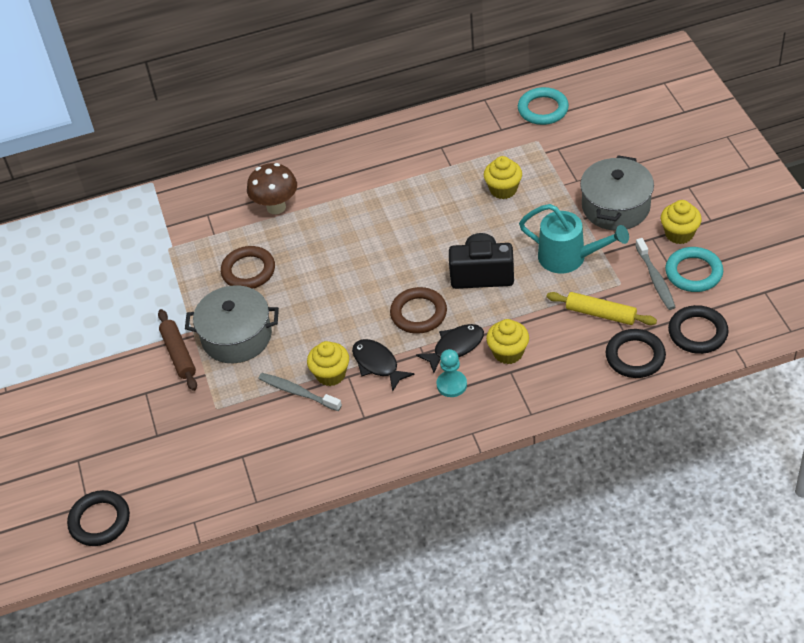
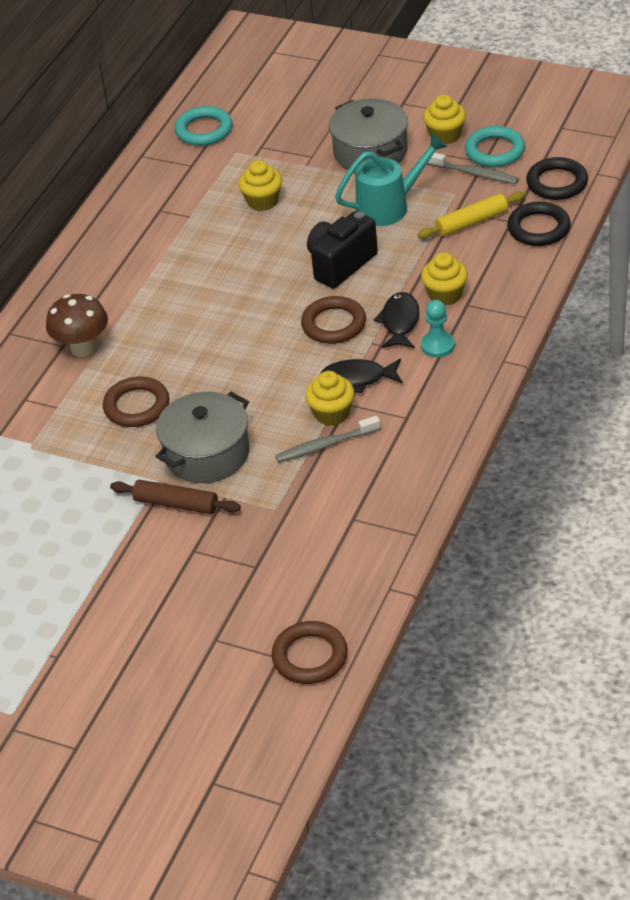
camera: 50 degrees left, 5 degrees down
black ring [67,490,130,546] -> brown ring [271,621,348,684]

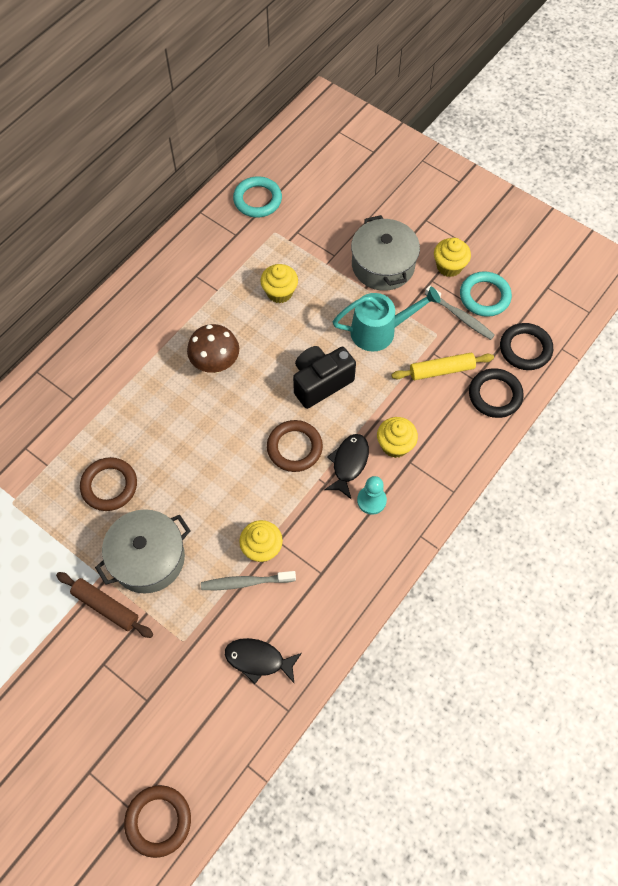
camera: 10 degrees right, 20 degrees up
brown mushroom [46,294,108,357] -> brown mushroom moved to [187,324,239,373]
black fish [320,359,403,393] -> black fish moved to [225,638,302,684]

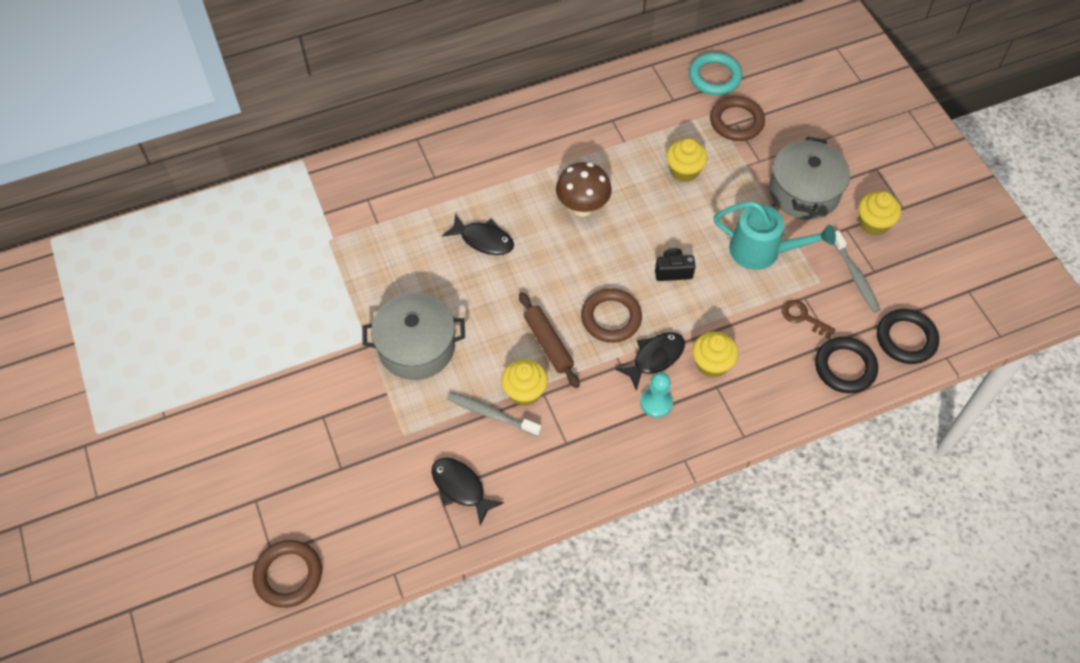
camera: 30 degrees right, 5 degrees down
brown rolling pin [56,572,153,638] -> brown rolling pin moved to [519,292,580,388]
brown ring [80,457,137,511] -> brown ring moved to [710,96,765,141]
black camera [293,346,356,409] -> black camera [655,248,696,281], size x0.56
yellow rolling pin [391,353,494,380] -> brown key [782,300,835,339]
turquoise ring [460,271,512,317] -> none
none -> black fish [442,214,514,255]

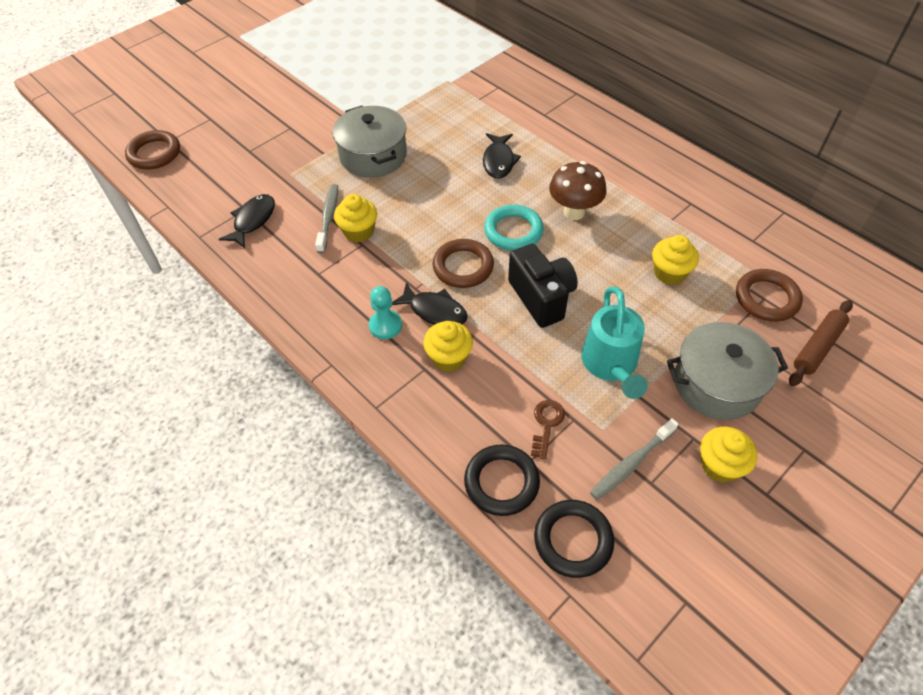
camera: 70 degrees right, 5 degrees down
brown rolling pin [519,292,580,388] -> brown rolling pin moved to [789,300,853,386]
black camera [655,248,696,281] -> black camera [508,244,578,328], size x1.79
turquoise ring [689,52,742,95] -> turquoise ring moved to [484,205,544,251]

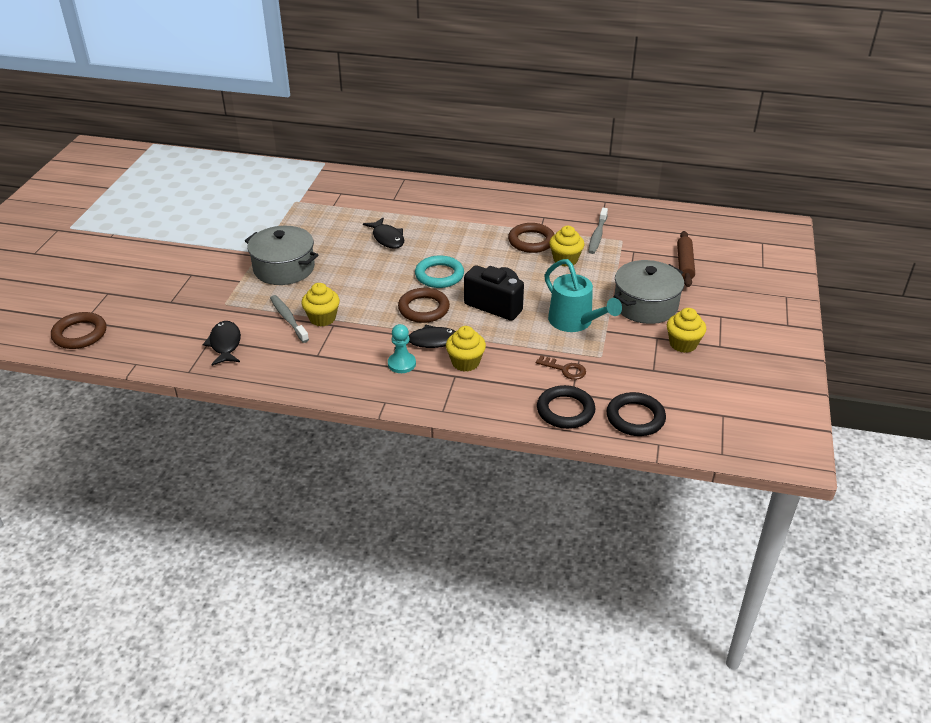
camera: 35 degrees left, 15 degrees down
brown key [531,400,565,460] -> brown key turned 135 degrees clockwise [536,356,586,380]
brown mushroom [549,161,607,220] -> none
grey toothbrush [590,418,679,500] -> grey toothbrush moved to [588,208,608,254]
brown ring [736,269,803,322] -> brown ring moved to [508,223,555,253]

